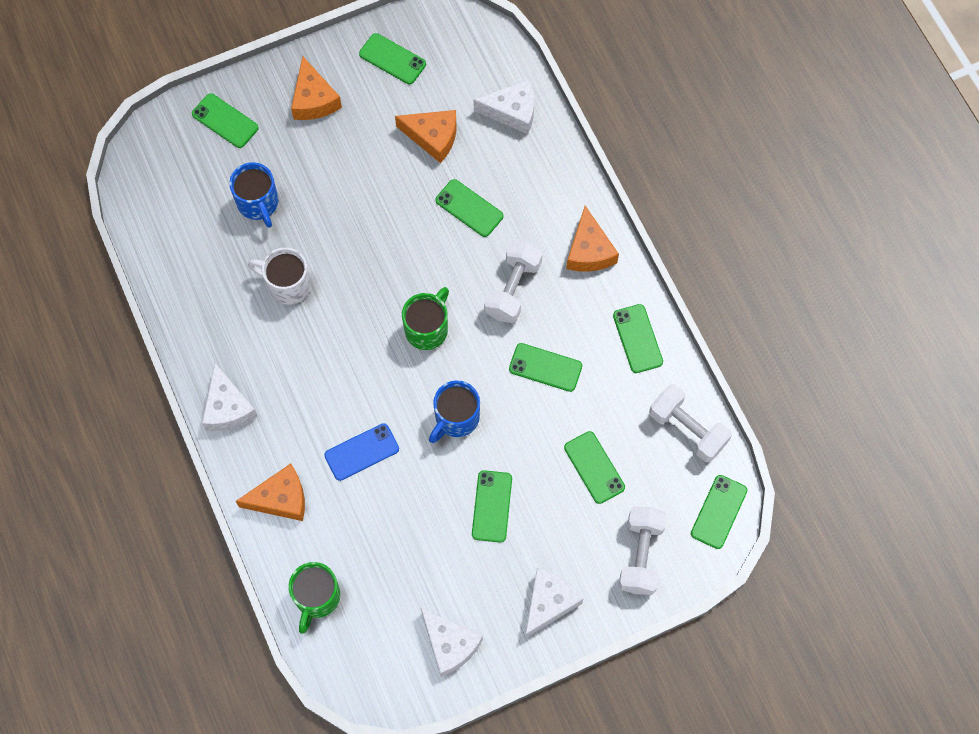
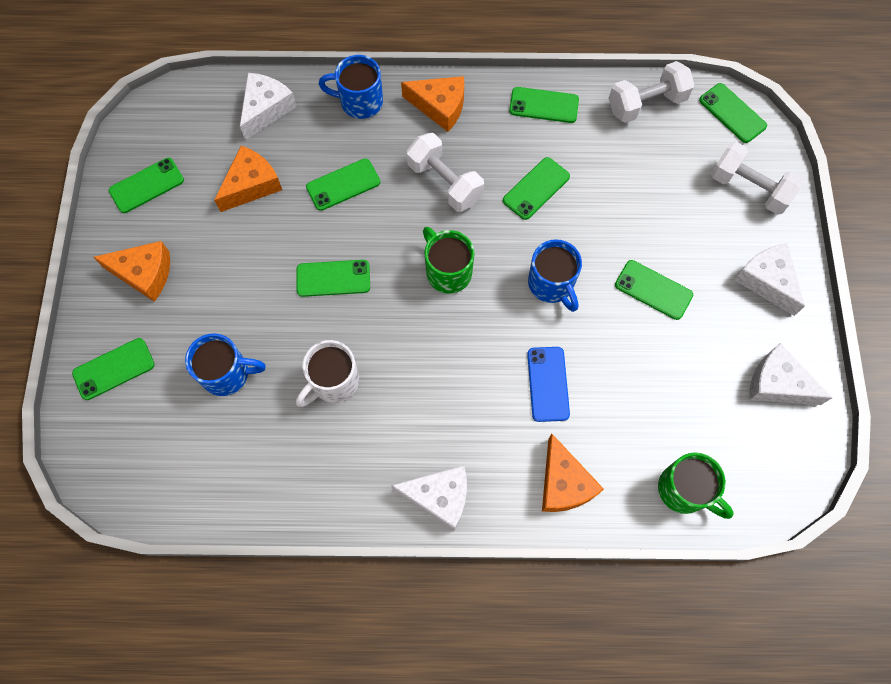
camera: 65 degrees left, 0 degrees up
orange cheese [236,464,305,521] -> orange cheese turned 150 degrees clockwise [542,433,604,512]
white cheese [421,608,483,677] -> white cheese turned 135 degrees counterclockwise [749,343,832,405]
green phone [564,431,625,504] -> green phone moved to [296,260,370,297]
none -> blue mug [319,55,383,119]

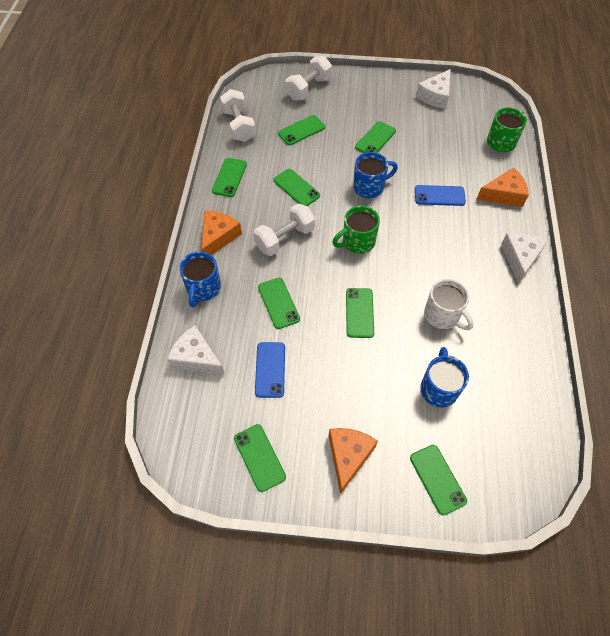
camera: 85 degrees left, 10 degrees down
orange cheese [214,146,282,212] -> blue phone [255,342,285,398]
green phone [699,83,767,143] -> green phone moved to [278,115,325,145]
white cheese [734,244,805,316] -> none

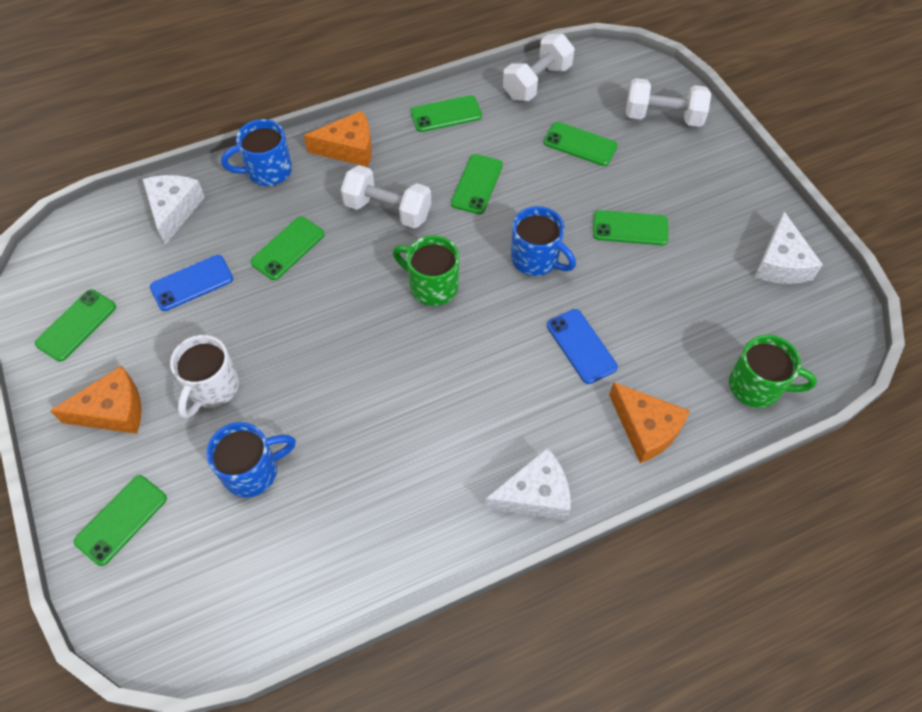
camera: 60 degrees right, 0 degrees up
green phone [346,288,374,338] -> none
white cheese [416,69,451,109] -> white cheese turned 90 degrees counterclockwise [754,212,823,284]
white mug [424,279,474,330] -> white mug moved to [170,335,239,419]

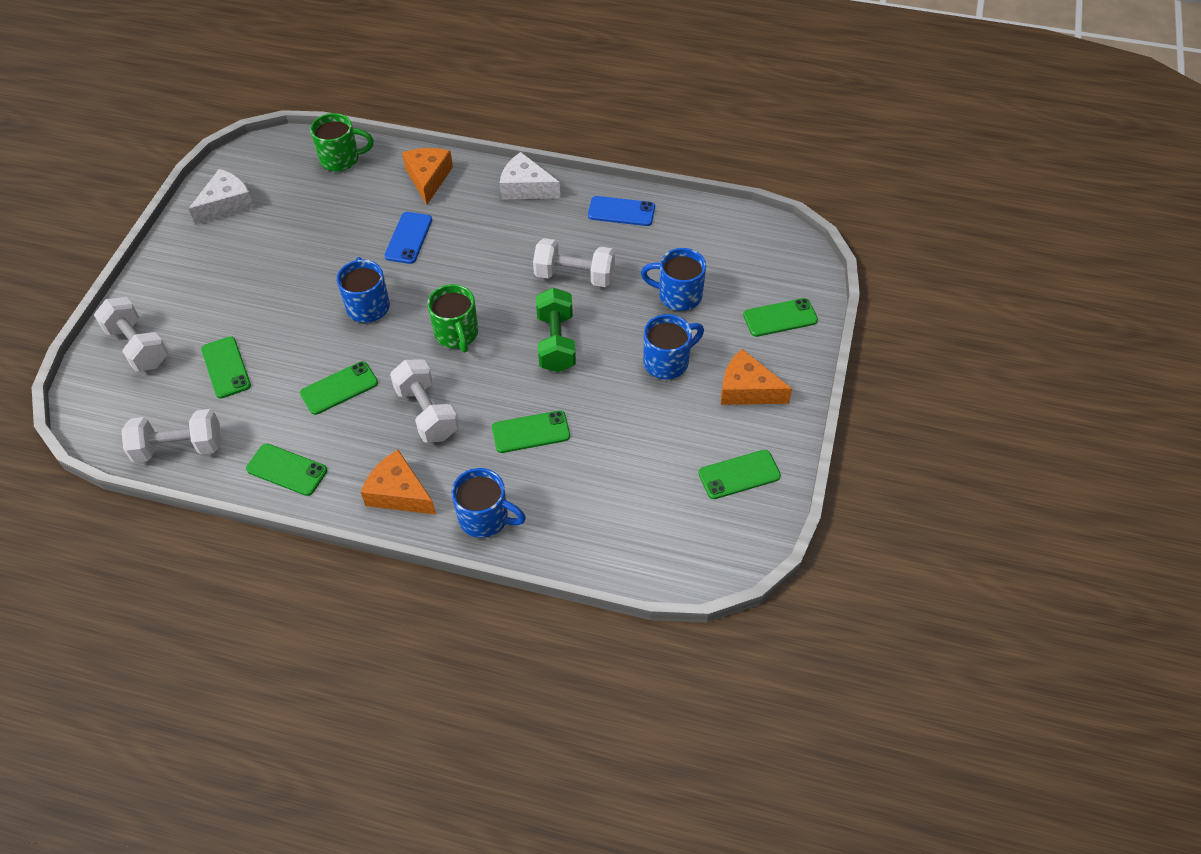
camera: 140 degrees left, 5 degrees down
white cheese [142,175,205,245] -> none
blue phone [150,255,233,311] -> blue phone moved to [588,196,655,226]
white mug [170,335,239,419] -> blue mug [643,314,704,379]
green phone [593,210,668,245] -> none
green mug [729,335,817,408] -> green mug turned 120 degrees clockwise [310,113,374,171]
none -> white dumbbell [533,238,615,287]
none -> green dumbbell [536,288,576,372]

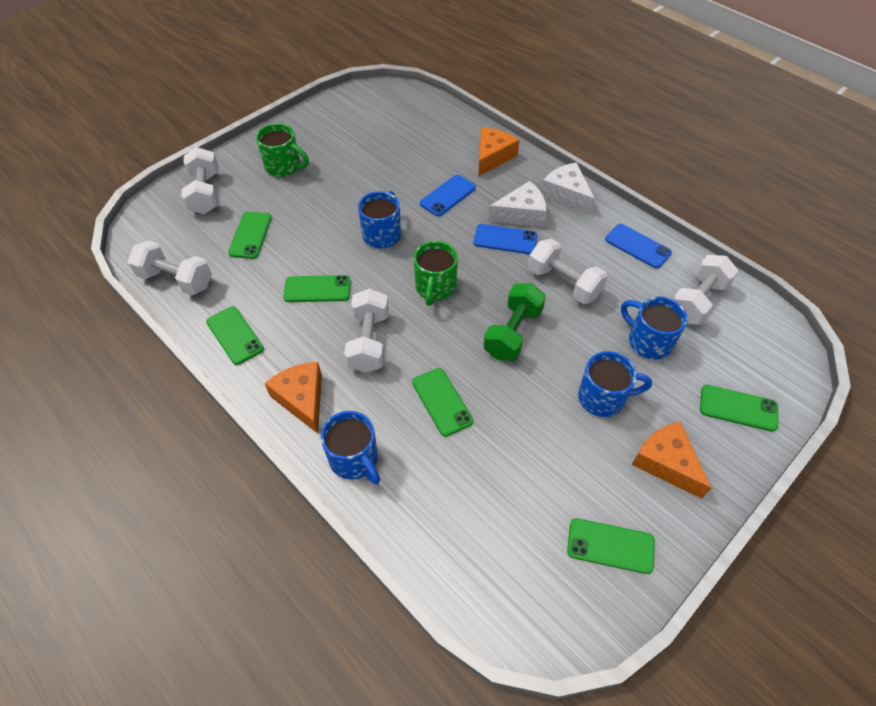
camera: 30 degrees right, 0 degrees up
white cheese [189,169,254,225] -> white cheese moved to [488,181,547,227]
green mug [310,113,374,171] -> green mug moved to [256,123,309,177]
green phone [492,410,570,453] -> green phone turned 45 degrees clockwise [412,368,473,437]
none -> blue phone [473,224,537,254]
none -> white dumbbell [673,255,739,325]

